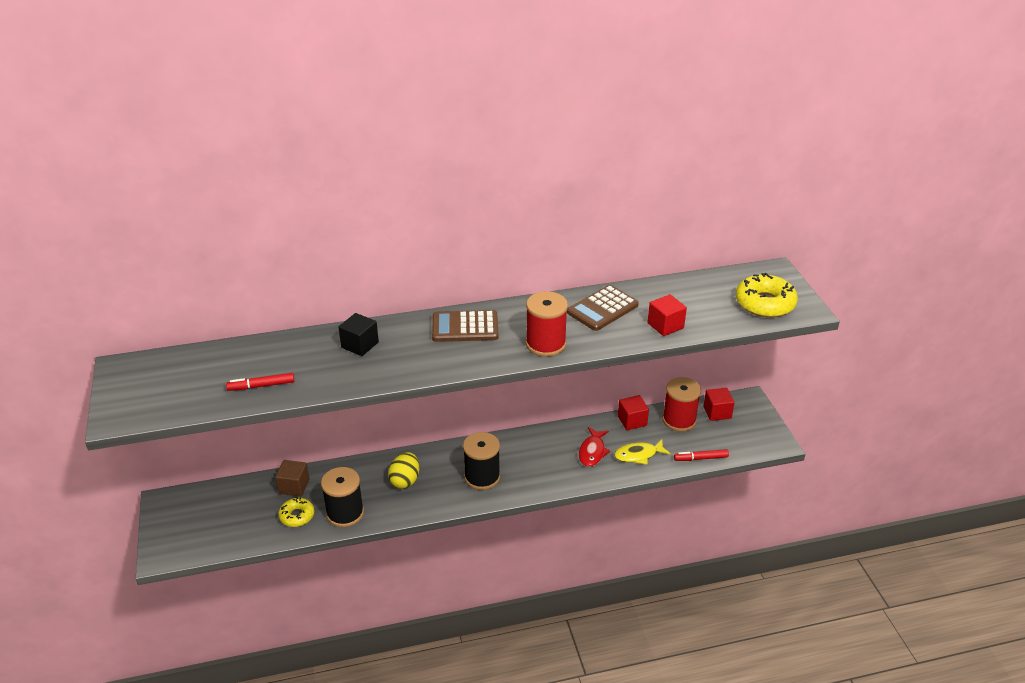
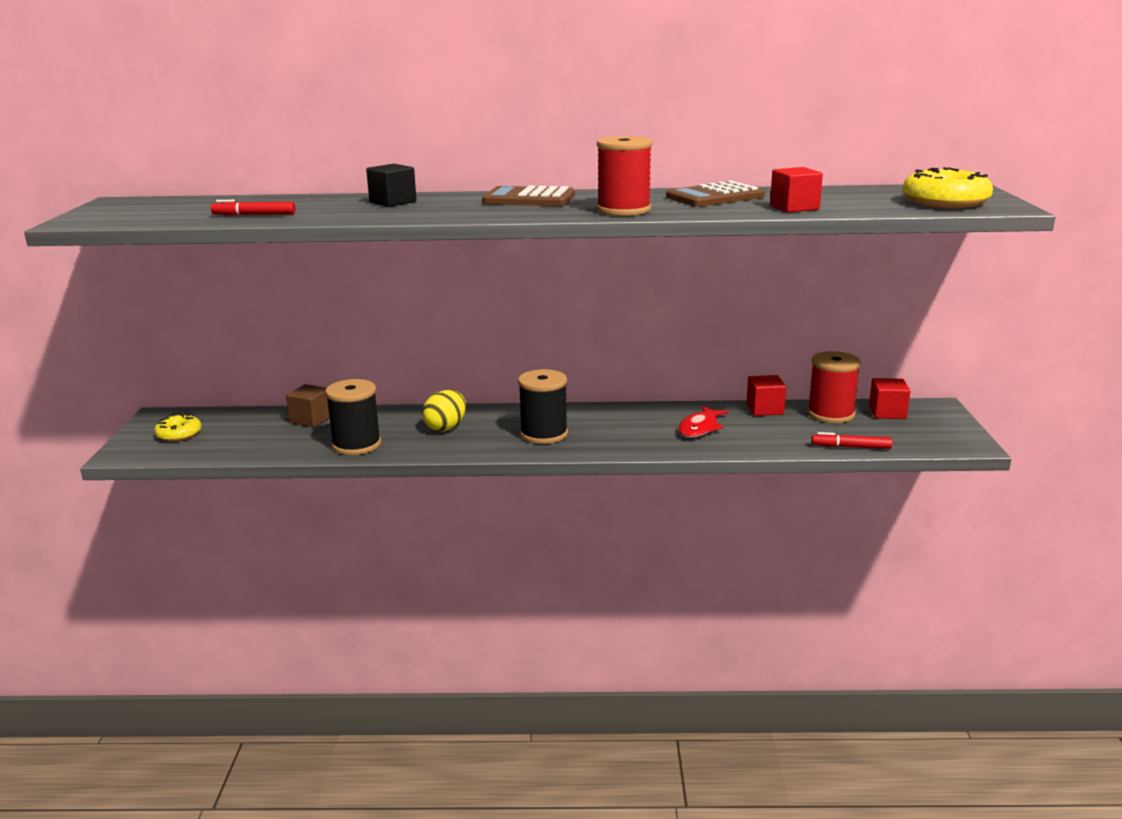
camera: 15 degrees right, 15 degrees down
yellow donut [278,497,314,527] -> yellow donut moved to [154,414,201,442]
yellow fish [614,440,671,465] -> none

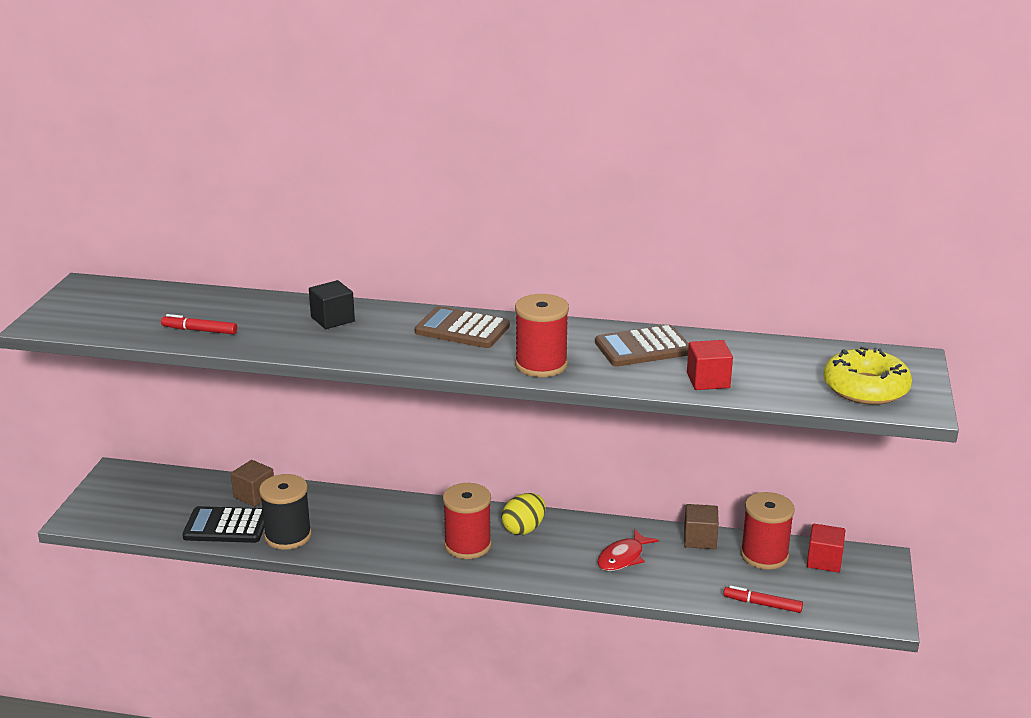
camera: 10 degrees right, 5 degrees up
yellow donut [154,414,201,442] -> none
yellow egg [422,390,466,431] -> yellow egg moved to [501,493,546,535]
black spool [518,369,568,444] -> red spool [443,483,492,559]
red cube [746,375,786,416] -> brown cube [684,504,719,549]
none -> black calculator [182,506,264,543]

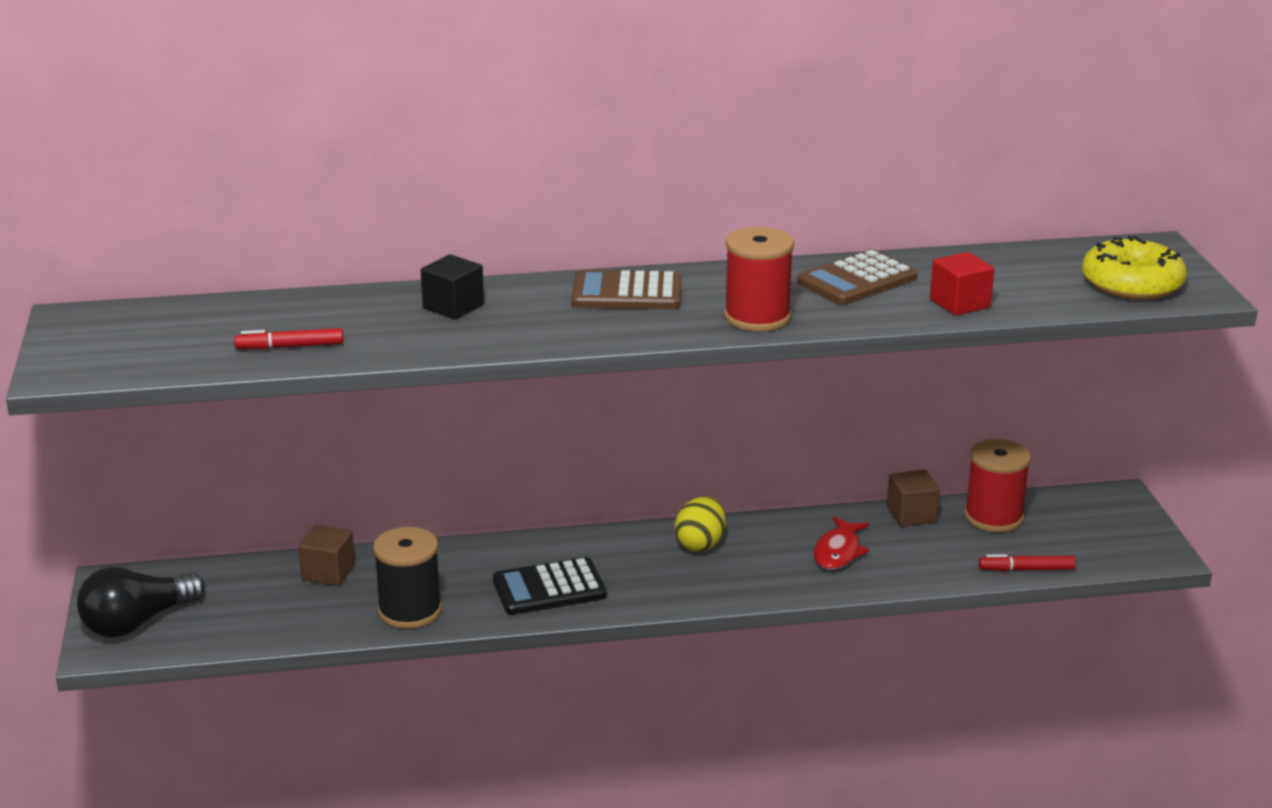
camera: 20 degrees left, 0 degrees up
black calculator [182,506,264,543] -> black calculator moved to [493,557,607,615]
red spool [443,483,492,559] -> none
red cube [807,524,845,573] -> none
none -> black light bulb [77,567,205,638]

